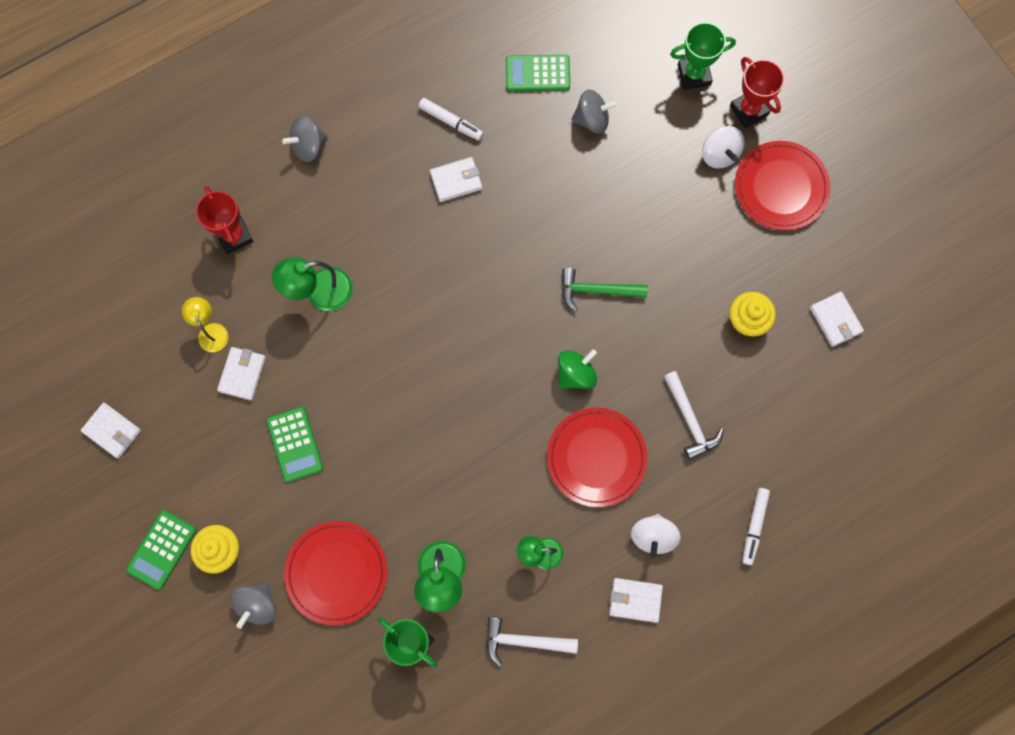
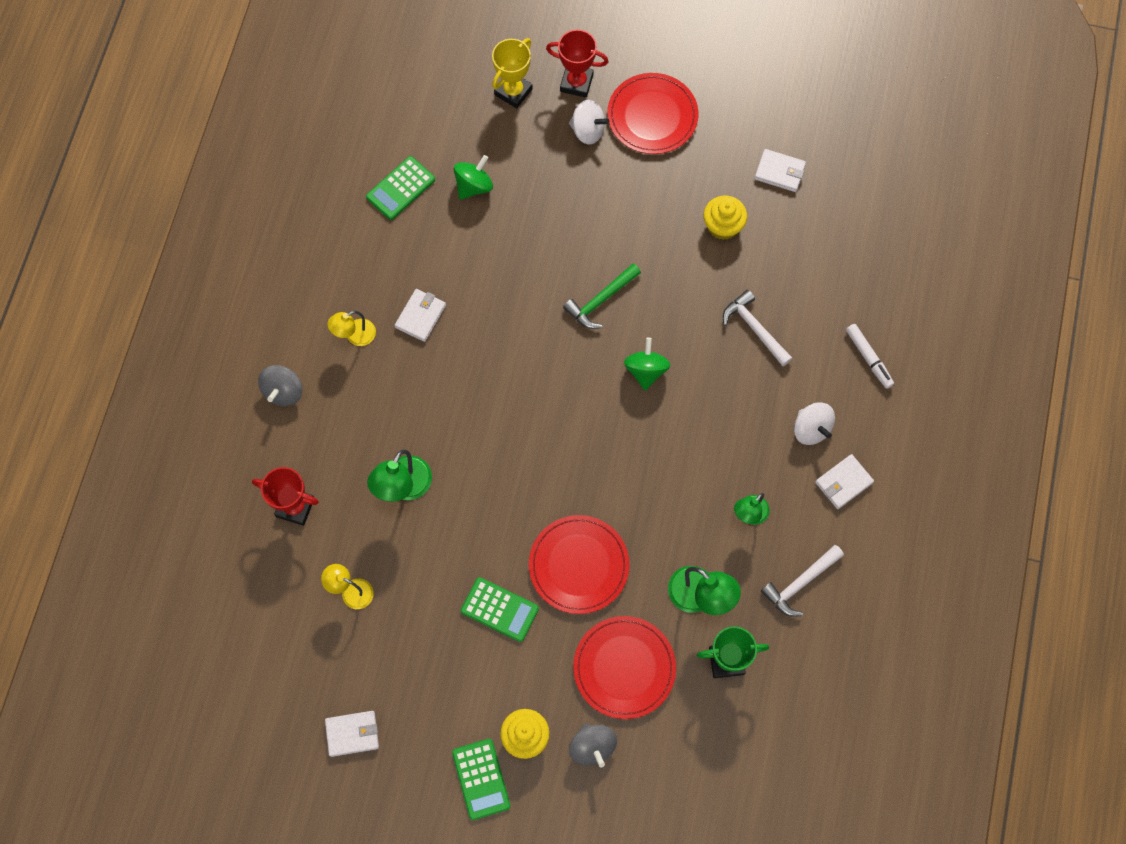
camera: 45 degrees left, 5 degrees down
white wallet [217,347,266,400] -> none
white marker [419,98,483,140] -> none
red plate [547,407,648,507] -> red plate moved to [529,515,629,614]
grey spinning top [571,90,617,134] -> green spinning top [454,155,493,200]
white hammer [664,371,724,460] -> white hammer turned 150 degrees counterclockwise [723,290,792,366]
green trophy [670,22,736,90] -> yellow trophy [492,38,533,109]
none -> yellow lamp [328,311,376,346]

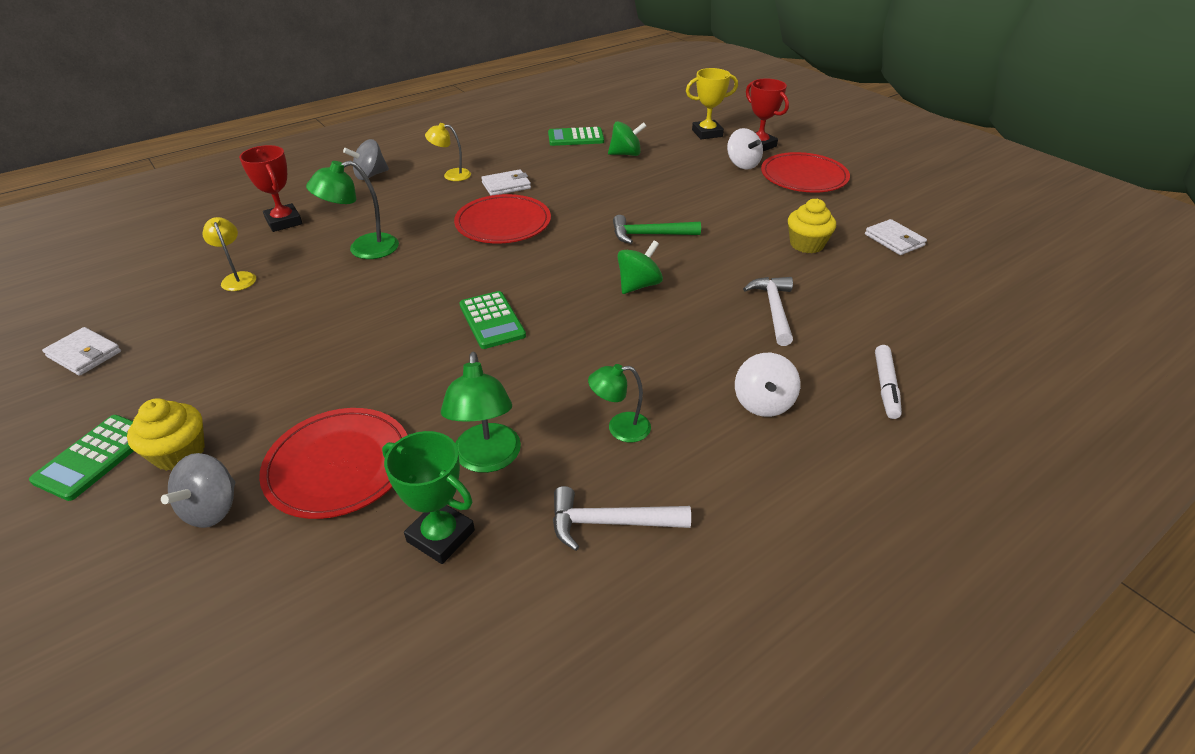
camera: 40 degrees right, 30 degrees down
green calculator [461,577,539,642] -> green calculator moved to [459,291,526,349]
red plate [529,515,629,614] -> red plate moved to [454,194,551,244]
white wallet [815,454,874,509] -> none

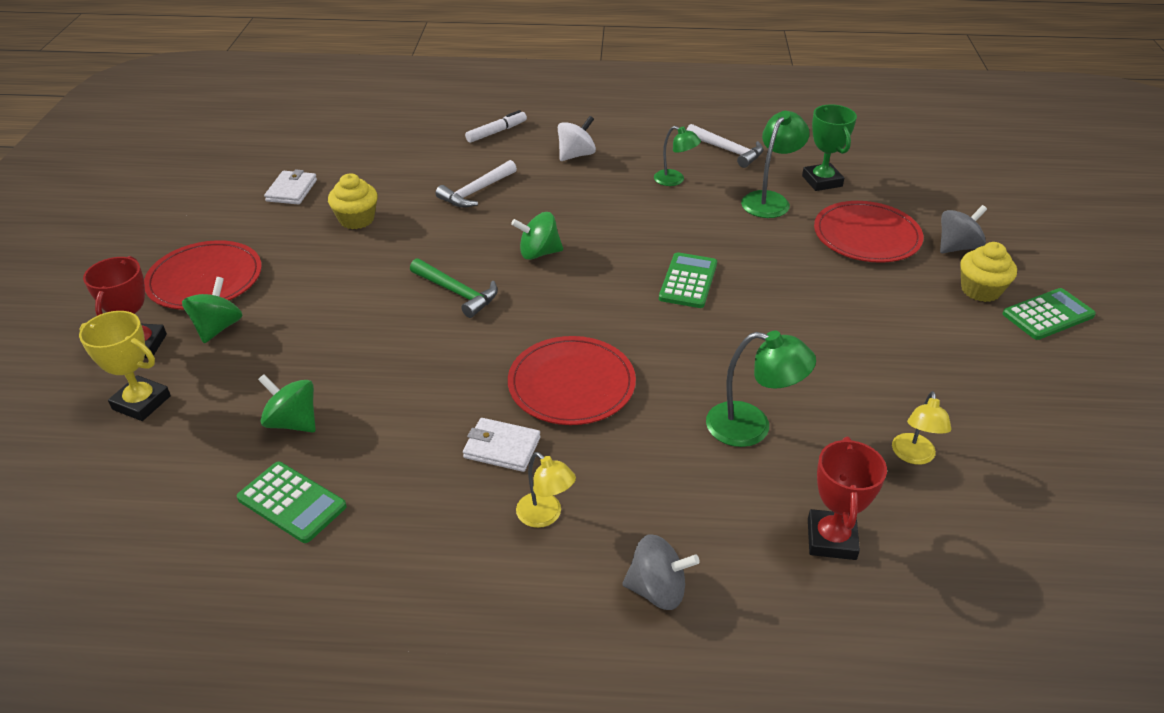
camera: 140 degrees left, 0 degrees up
white wallet [42,327,121,376] -> none
white spinning top [727,128,763,169] -> green spinning top [182,277,243,343]

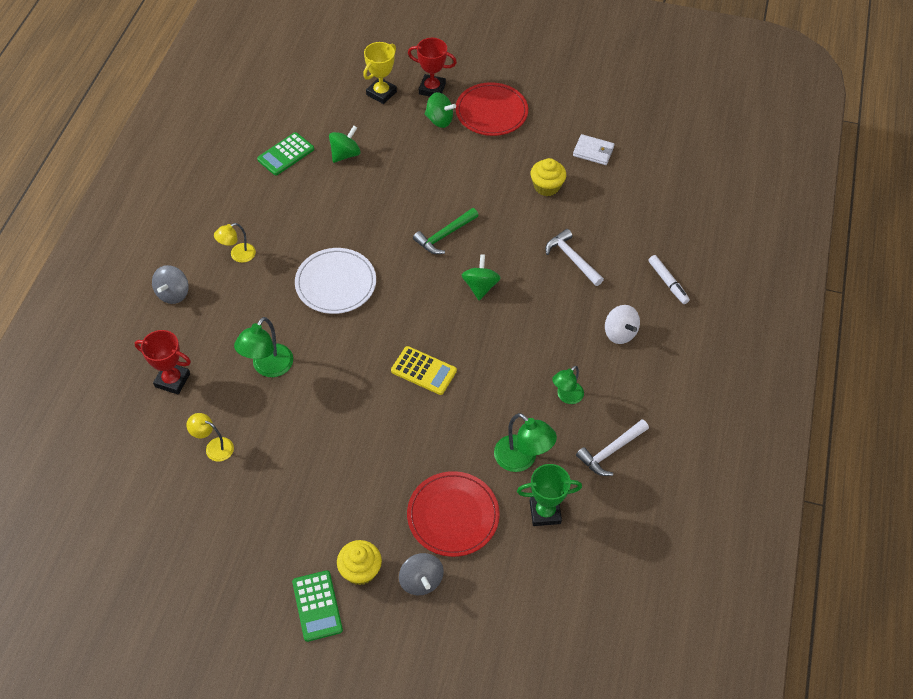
camera: 100 degrees right, 15 degrees up
white wallet [463,418,541,472] -> none
red plate [508,336,636,425] -> white plate [295,248,376,314]
green calculator [659,252,717,308] -> yellow calculator [391,346,457,395]

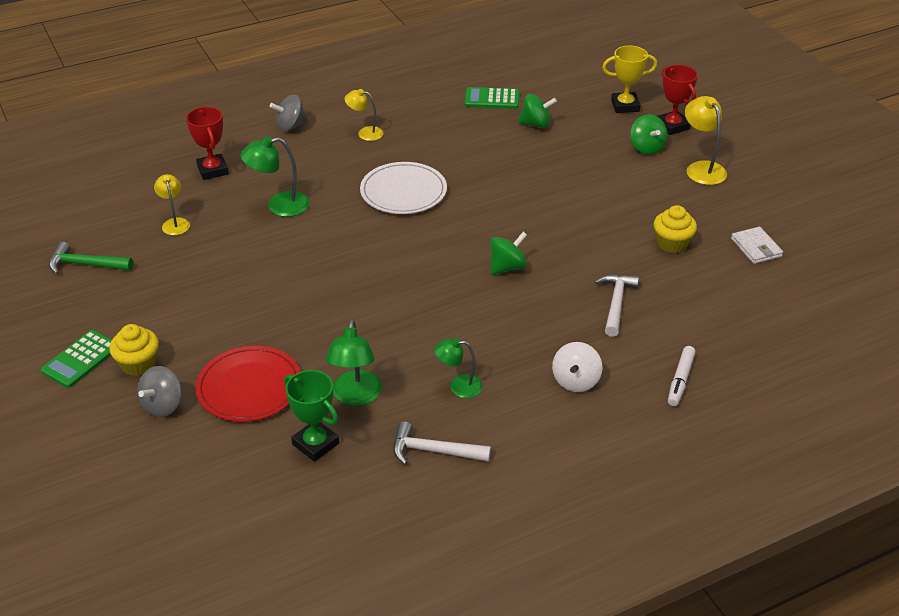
camera: 50 degrees right, 15 degrees down
yellow calculator [391,346,457,395] -> none
green hammer [413,208,479,254] -> green hammer moved to [49,242,133,274]
red plate [455,82,528,136] -> yellow lamp [685,96,727,185]

